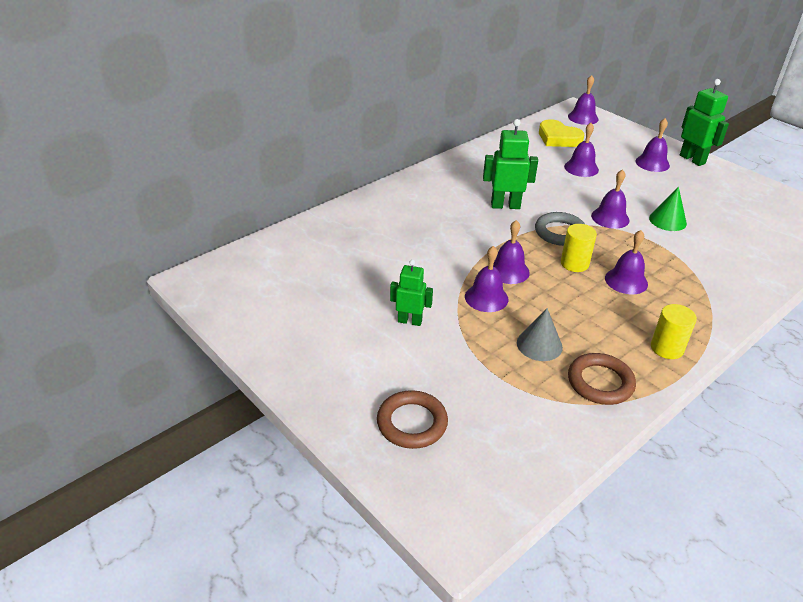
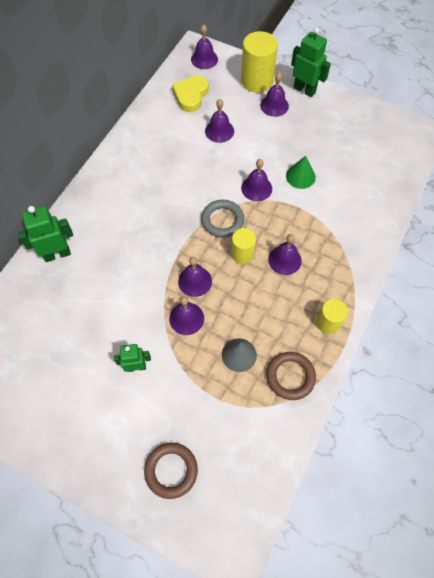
camera: 20 degrees left, 25 degrees up
green robot [483,119,538,209] -> green robot moved to [18,206,73,262]
yellow heart [539,119,584,147] -> yellow heart turned 90 degrees clockwise [172,75,209,112]
none -> yellow cylinder [241,31,278,93]

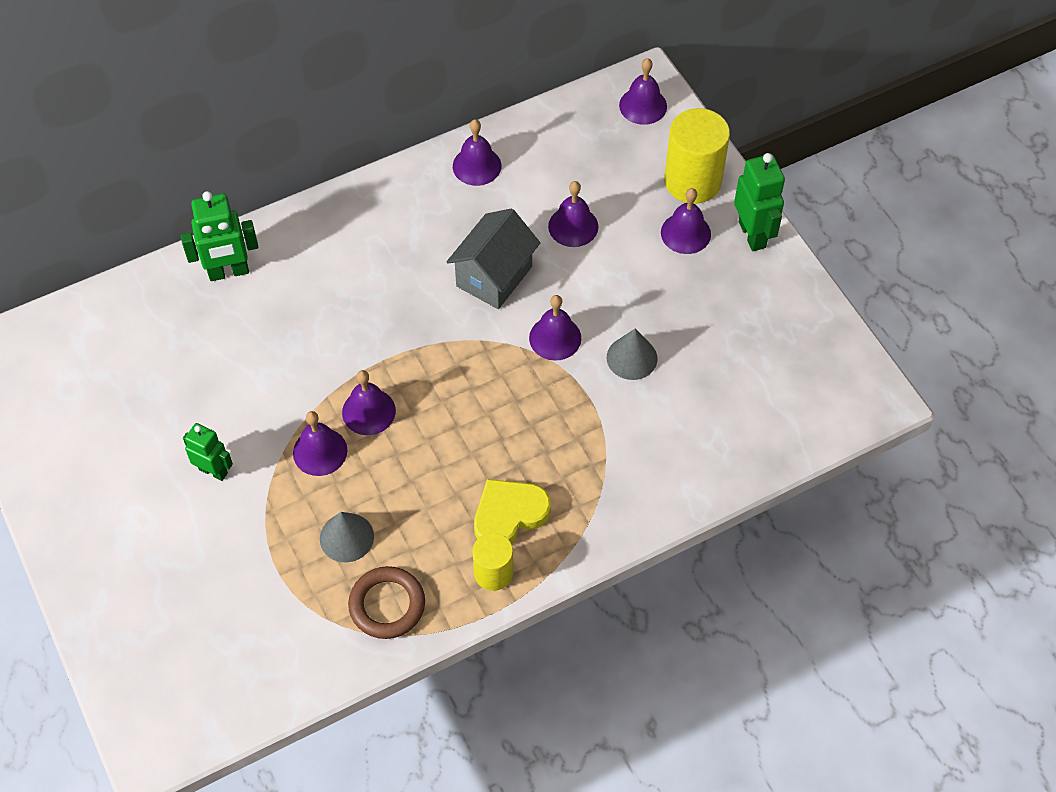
camera: 35 degrees right, 5 degrees down
green robot [18,206,73,262] -> green robot turned 150 degrees clockwise [181,191,258,281]
brown ring [144,443,198,499] -> none
yellow heart [172,75,209,112] -> yellow heart moved to [474,479,551,544]
grey ring [201,200,244,238] -> none
yellow cylinder [231,228,256,264] -> none
purple bell [268,234,302,275] -> purple bell moved to [453,119,501,186]
green cone [286,156,316,189] -> grey cone [607,329,657,380]
none -> grey house [447,208,540,309]

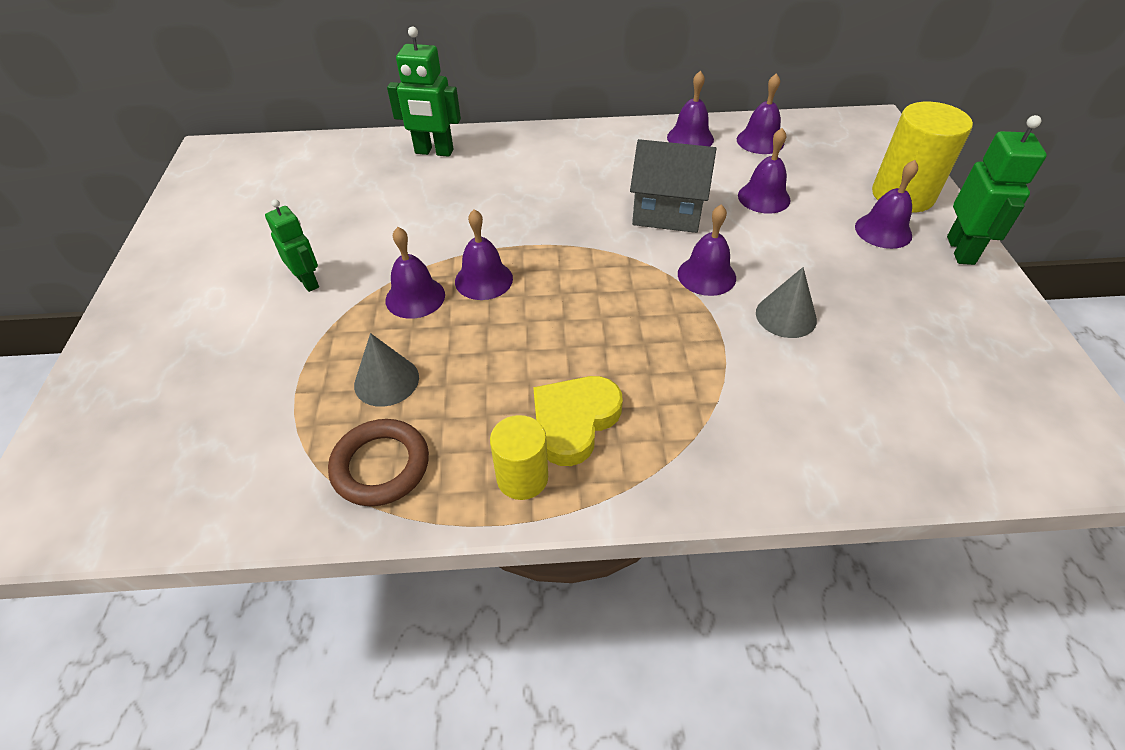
camera: 25 degrees right, 10 degrees down
grey house [447,208,540,309] -> grey house turned 45 degrees clockwise [630,139,716,233]
yellow heart [474,479,551,544] -> yellow heart turned 45 degrees counterclockwise [533,376,623,466]
purple bell [619,58,667,125] -> purple bell moved to [737,73,784,154]

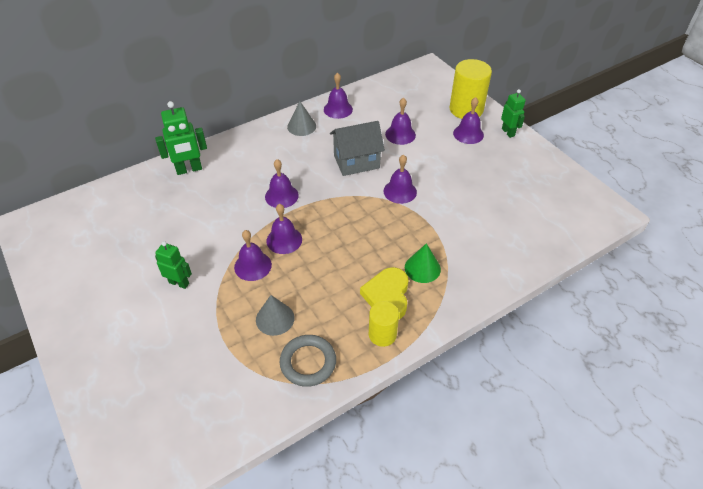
camera: 30 degrees left, 0 degrees up
brown ring [328,419,429,506] -> grey ring [280,335,336,387]
purple bell [737,73,784,154] -> purple bell moved to [265,159,299,208]
grey cone [756,267,817,338] -> grey cone moved to [287,101,316,136]
green robot [947,115,1047,265] -> green robot [501,89,526,138], size x0.66
none -> green cone [405,243,441,283]

